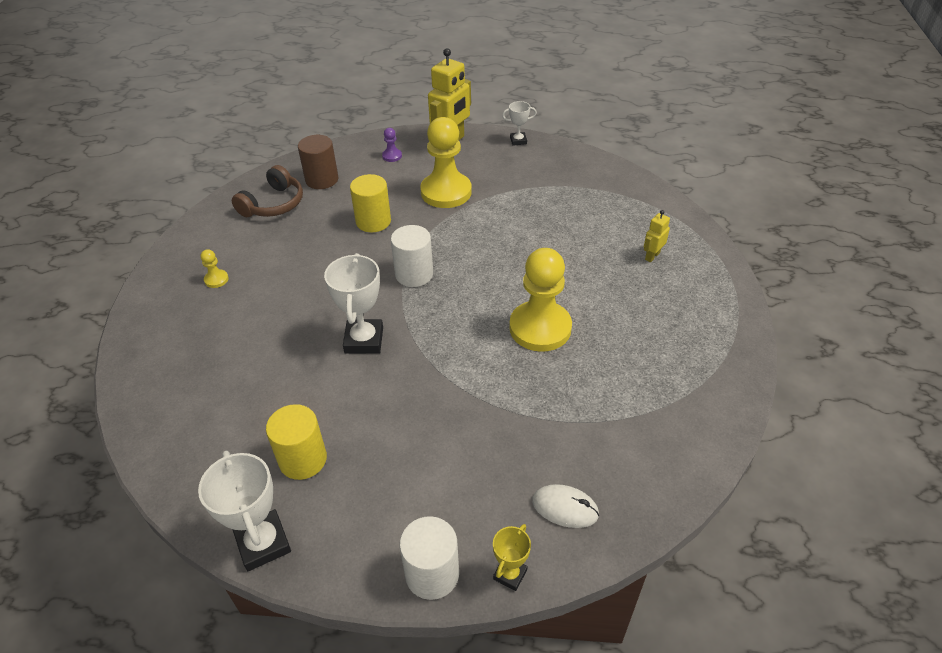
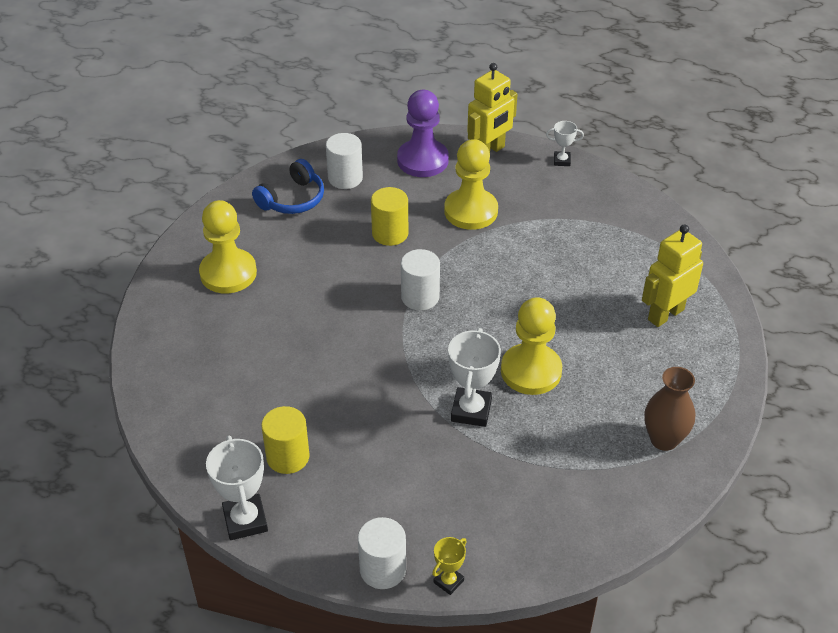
camera: 10 degrees right, 0 degrees up
yellow pawn [201,249,229,288] -> yellow pawn [199,200,257,293], size x2.45
brown headphones [232,165,303,217] -> blue headphones [252,159,324,214]
brown cylinder [298,135,338,189] -> white cylinder [326,133,363,189]
white trophy [324,253,383,354] -> white trophy moved to [448,328,501,427]
purple pawn [382,128,402,162] -> purple pawn [397,90,449,177], size x2.45
white mouse [532,484,600,528] -> none
yellow robot [644,210,670,262] -> yellow robot [642,224,703,327], size x2.03
none -> brown vase [644,367,695,451]

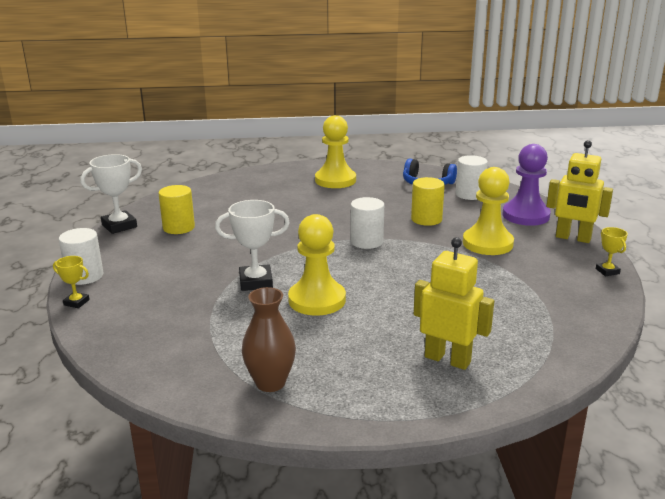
camera: 70 degrees right, 20 degrees down
white trophy [546,121,584,166] -> yellow trophy [596,227,628,276]

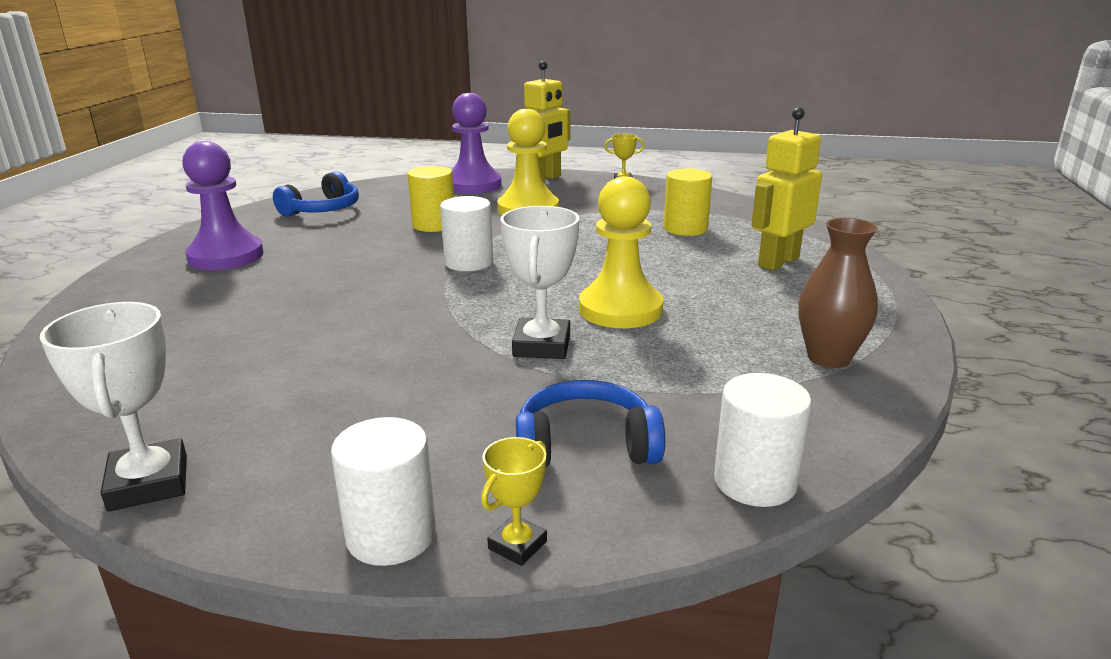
camera: 75 degrees left, 0 degrees up
yellow cylinder [158,185,195,234] -> yellow cylinder moved to [664,168,712,236]
yellow pawn [315,115,356,188] -> purple pawn [182,141,263,270]
white cylinder [456,155,488,200] -> white cylinder moved to [714,373,812,507]
none -> blue headphones [516,380,665,468]

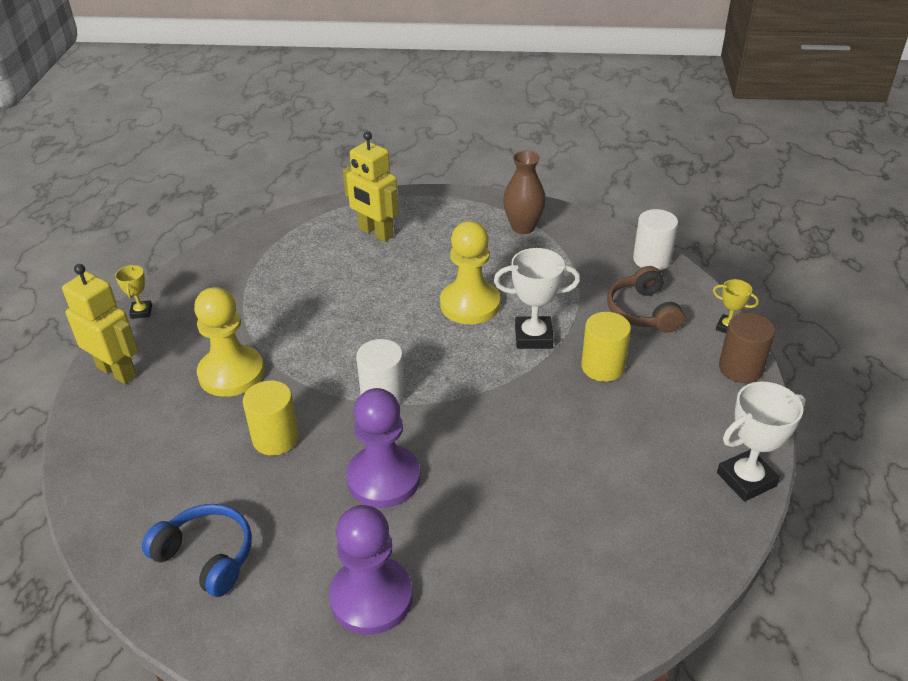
camera: 95 degrees left, 15 degrees up
white cylinder [331,417,436,566] -> brown cylinder [719,313,775,383]
purple pawn [452,93,501,194] -> purple pawn moved to [346,388,421,508]
blue headphones [516,380,665,468] -> brown headphones [607,266,685,333]
yellow cylinder [664,168,712,236] -> yellow cylinder moved to [581,312,631,382]

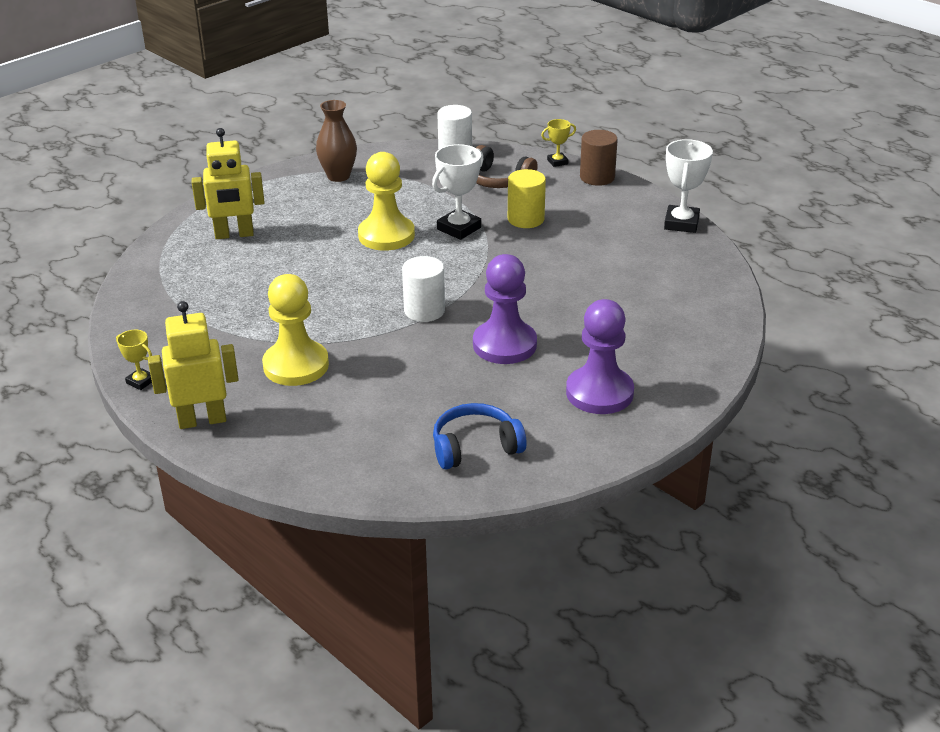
camera: 50 degrees left, 5 degrees down
yellow cylinder [243,380,299,456] -> none

